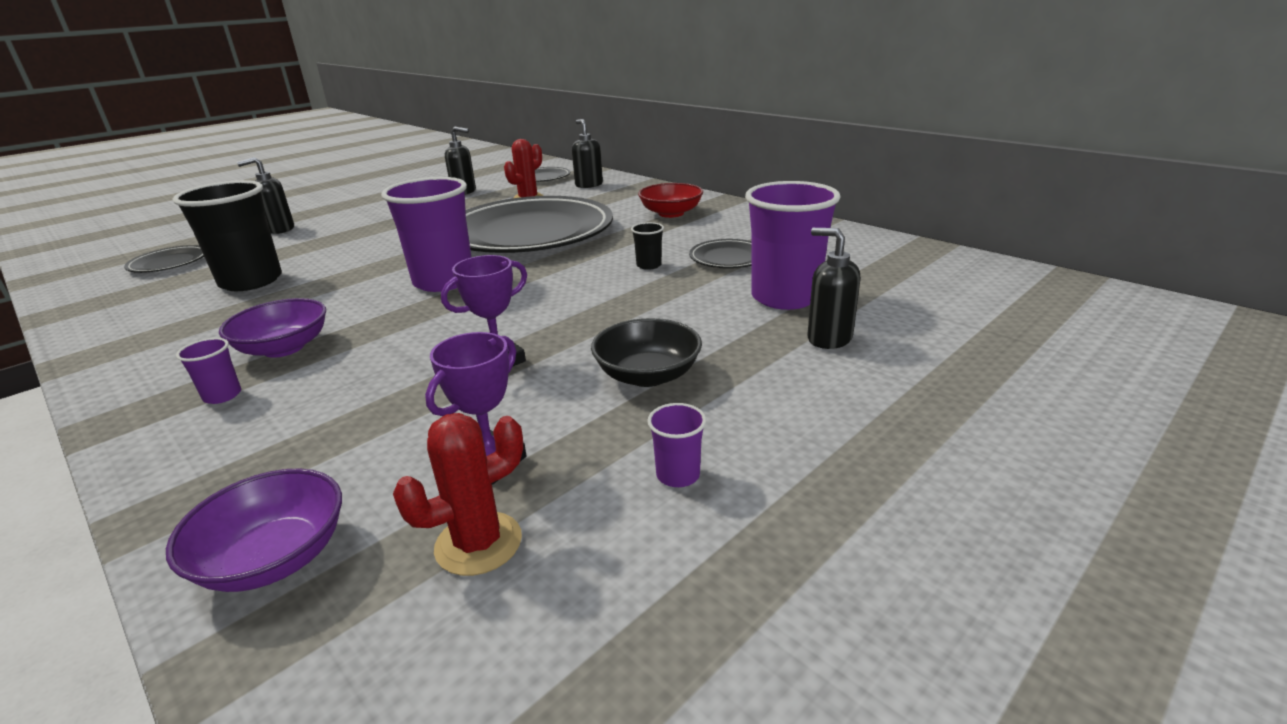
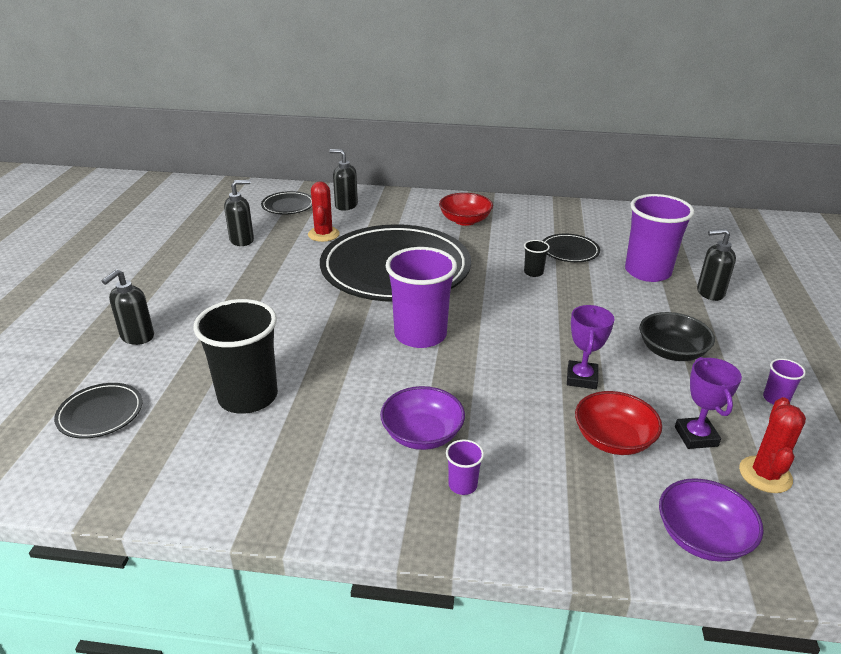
camera: 40 degrees left, 5 degrees up
none -> red bowl [575,391,662,455]

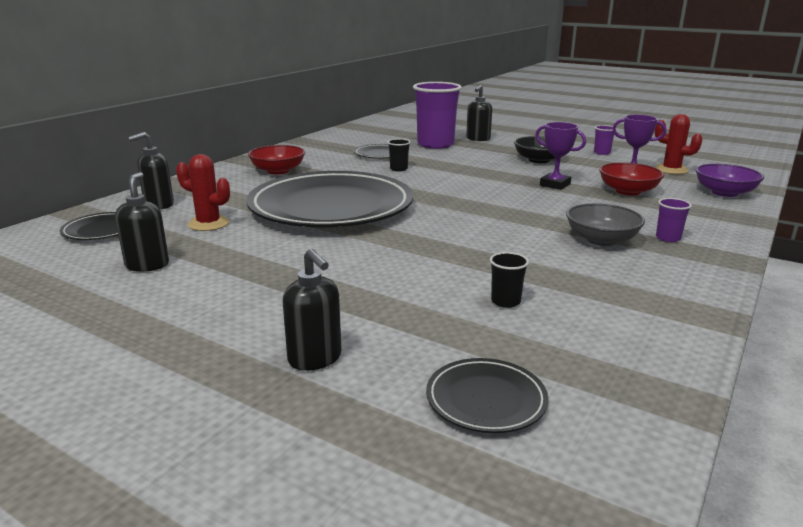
camera: 65 degrees left, 10 degrees down
black cup [193,299,278,414] -> black cup [490,252,529,308], size x0.43
purple bowl [380,386,465,450] -> grey bowl [566,203,645,246]
purple cup [386,247,457,348] -> none

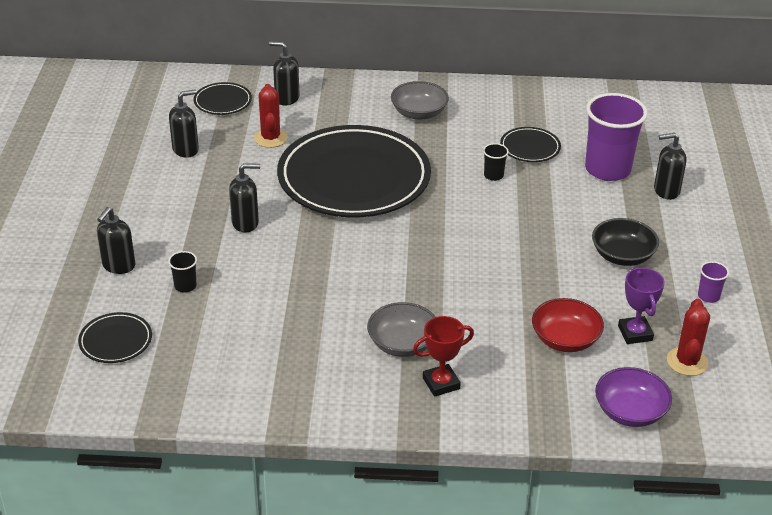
camera: 60 degrees right, 15 degrees up
red bowl [248,145,305,174] -> grey bowl [391,81,449,120]
black cup [490,252,529,308] -> black cup moved to [168,251,197,292]
purple trophy [535,122,586,190] -> none
purple cup [656,198,692,242] -> red trophy [413,316,474,397]
none -> black soap dispenser [229,163,260,232]

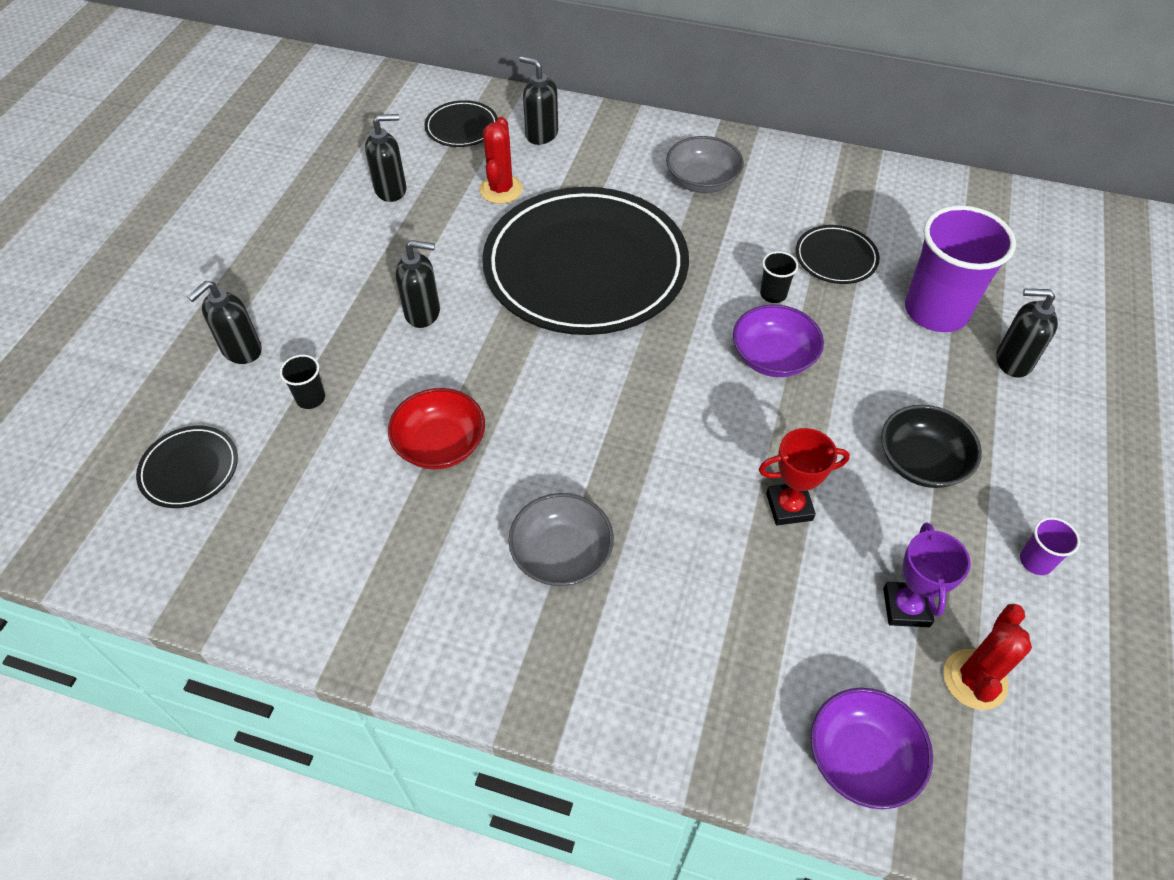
camera: 15 degrees right, 15 degrees up
red trophy [413,316,474,397] -> red trophy moved to [759,428,850,525]
red bowl [532,298,604,352] -> red bowl moved to [388,388,485,470]
none -> purple bowl [733,304,824,377]

